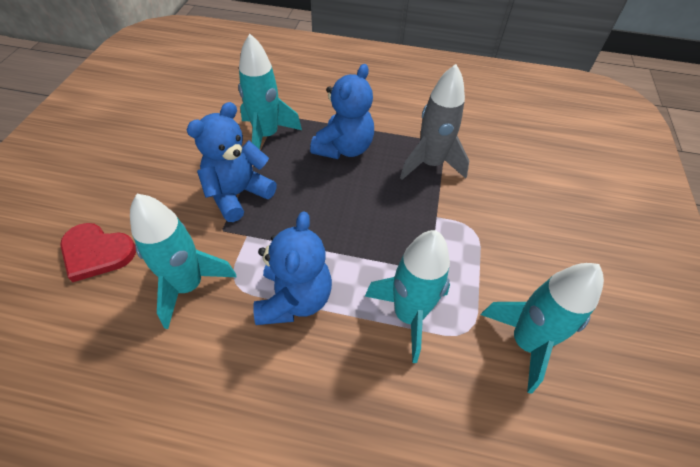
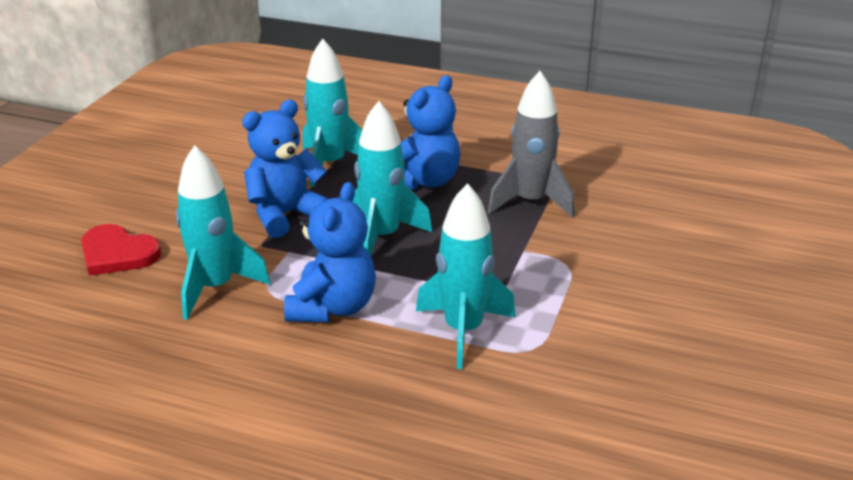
camera: 10 degrees right, 20 degrees down
turquoise rocket [481,263,604,394] -> turquoise rocket moved to [352,101,432,256]

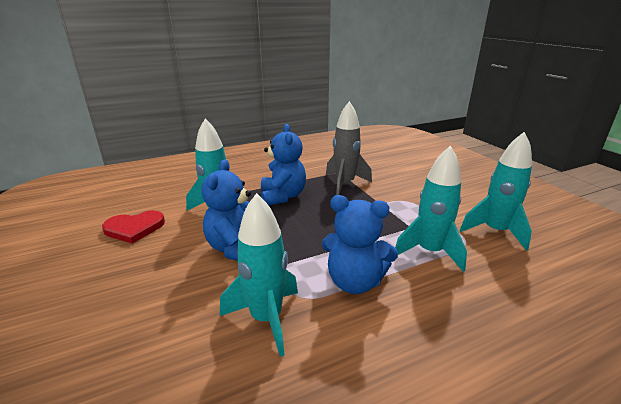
camera: 45 degrees left, 5 degrees down
red heart [81,224,161,276] -> red heart moved to [102,210,165,244]
blue teddy bear [284,182,376,322] -> blue teddy bear turned 135 degrees clockwise [322,195,398,294]
turquoise rocket [352,101,432,256] -> turquoise rocket moved to [460,132,532,251]

